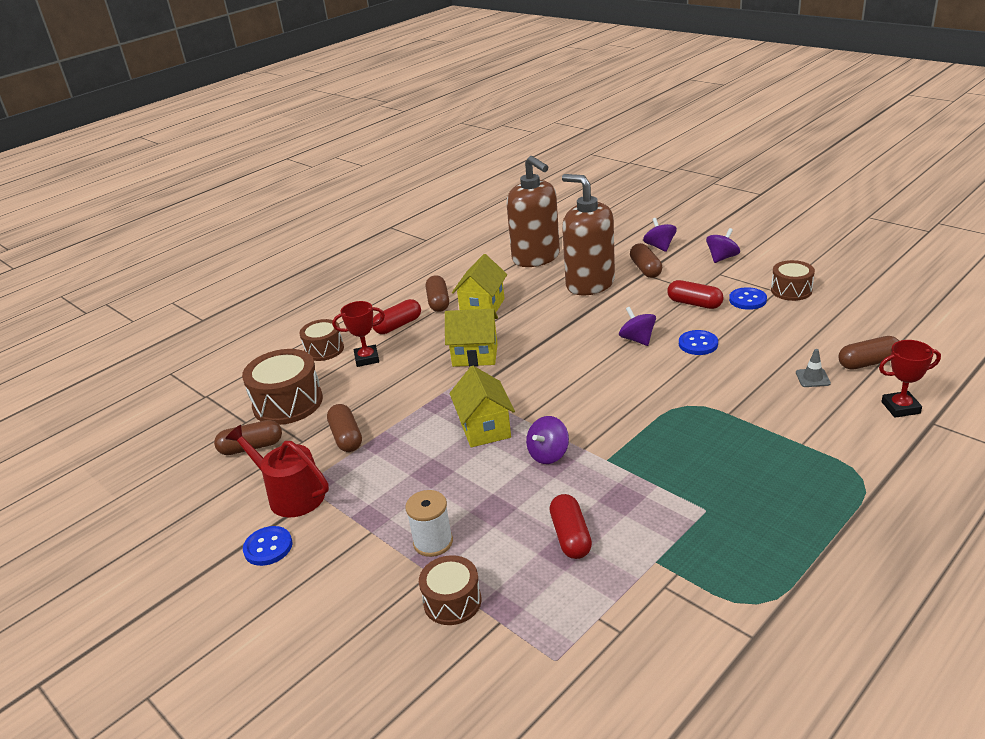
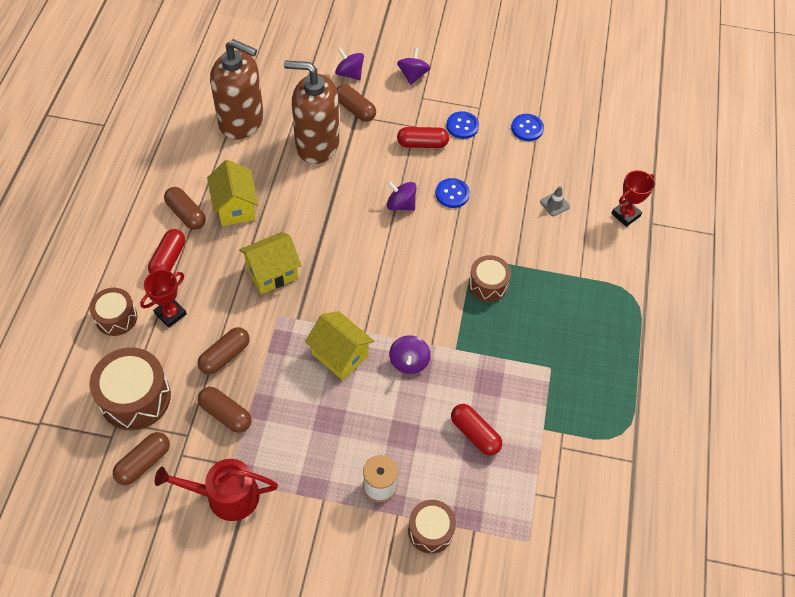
camera: 40 degrees left, 25 degrees up
blue button [243,526,293,566] -> blue button moved to [511,114,544,141]
brown drum [771,260,815,301] -> brown drum moved to [468,255,511,302]
brown capsule [838,336,899,370] -> brown capsule moved to [198,327,250,375]

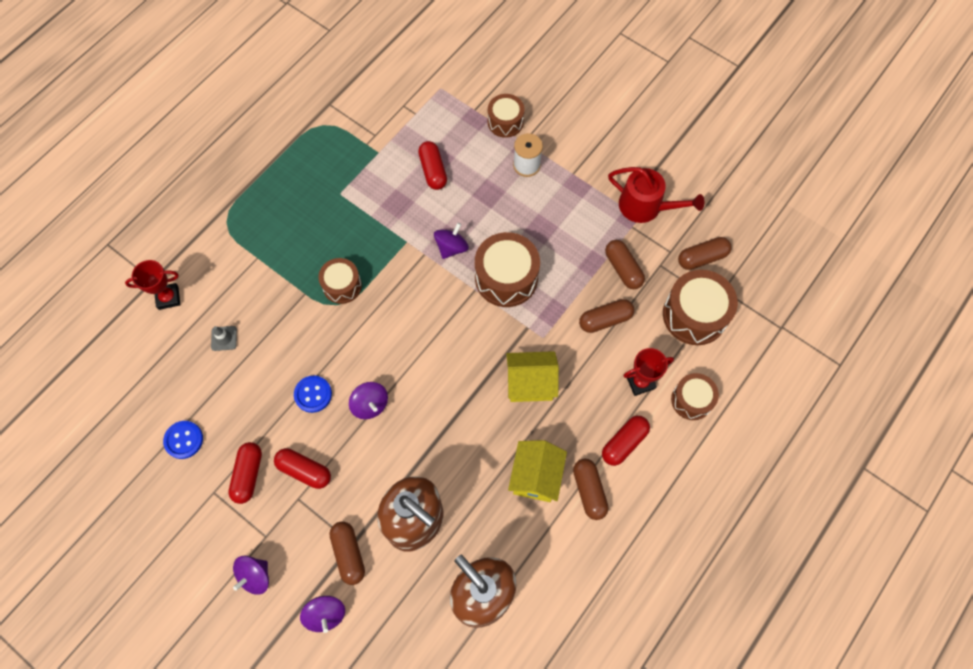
camera: 150 degrees left, 10 degrees up
yellow house [305,311,374,380] -> brown drum [475,232,540,307]
blue button [447,111,479,139] -> red capsule [229,442,262,504]

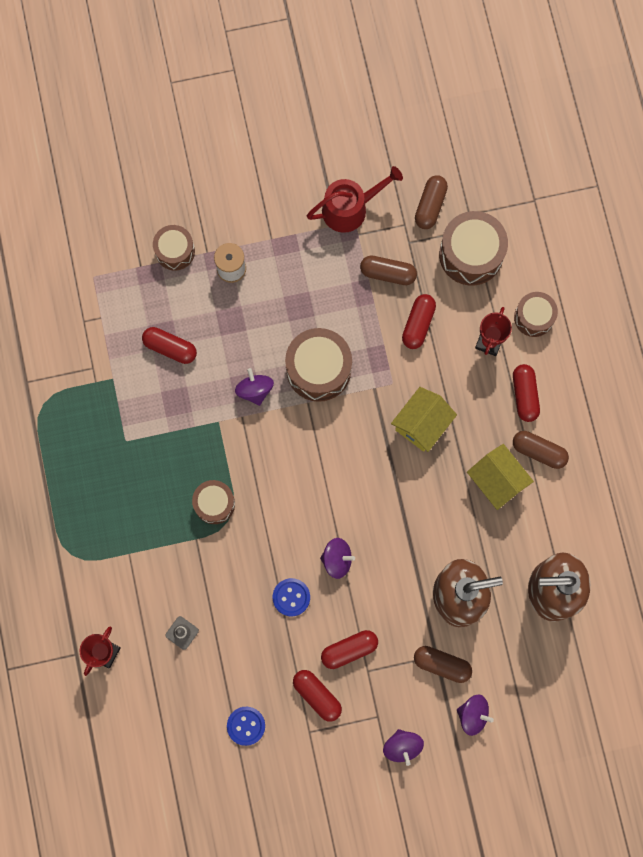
camera: 50 degrees left, 10 degrees up
brown capsule [579,299,634,333] -> red capsule [402,294,436,349]

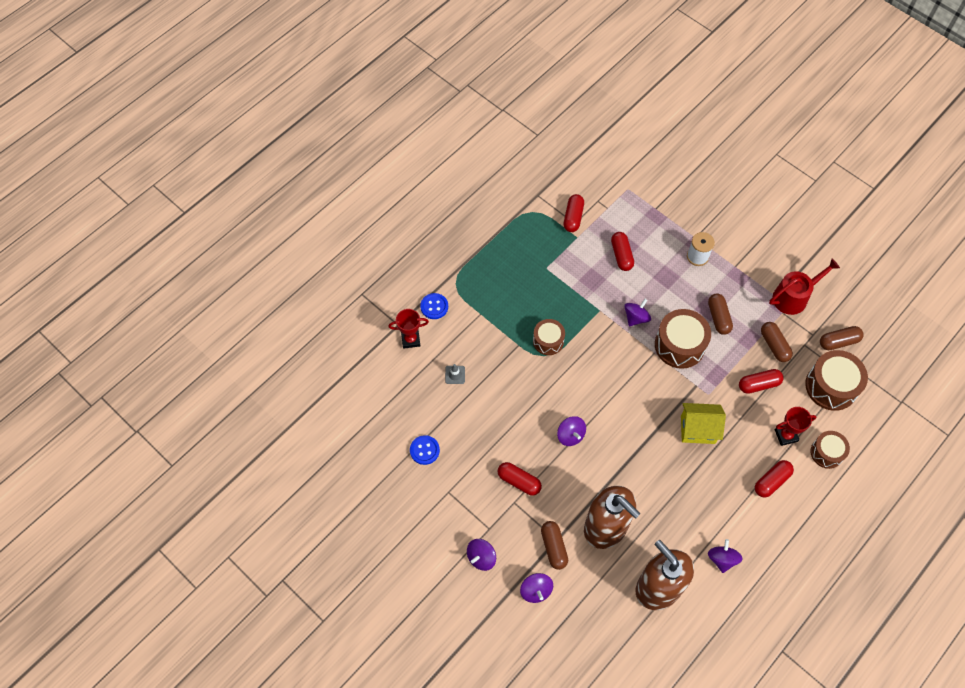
camera: 55 degrees right, 15 degrees down
brown drum [153,225,195,270] -> none
blue button [273,578,310,616] -> blue button moved to [420,293,448,319]
red capsule [293,670,342,722] -> red capsule moved to [564,194,584,232]
red watering can [307,166,403,233] -> red watering can turned 60 degrees counterclockwise [769,259,840,315]
yellow house [467,444,534,510] -> none
brown capsule [513,431,569,469] -> brown capsule moved to [708,293,733,335]
none -> purple spinning top [708,539,742,573]

